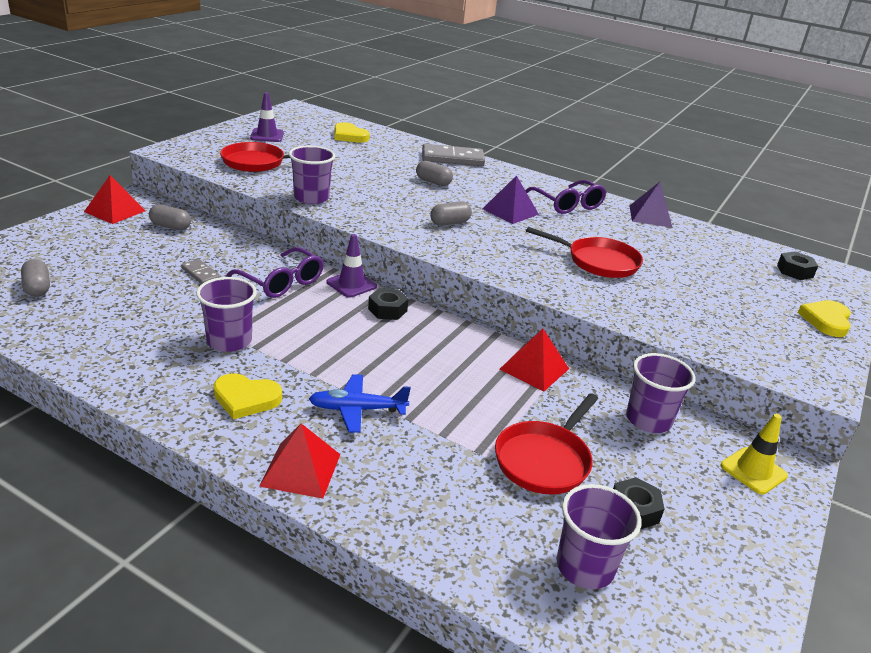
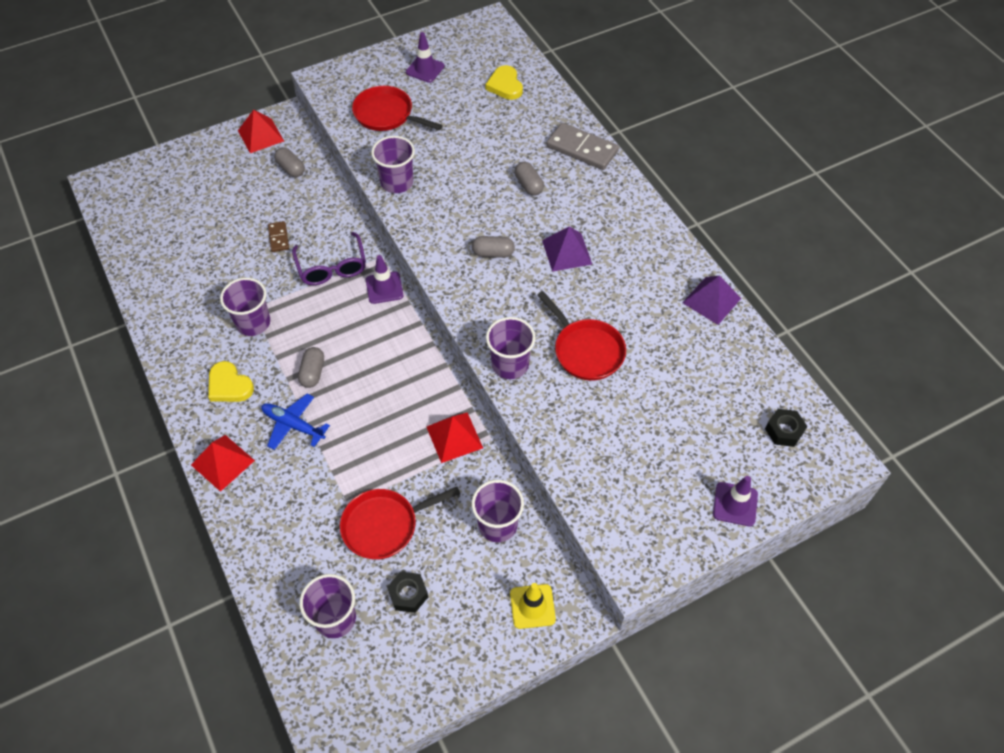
camera: 35 degrees right, 25 degrees up
grey capsule [21,259,50,297] -> grey capsule moved to [298,347,324,388]
grey domino [181,259,221,284] -> brown domino [268,221,289,252]
black nut [368,288,408,320] -> none
purple glasses [525,180,607,214] -> none
yellow heart [798,300,851,337] -> purple traffic cone [713,476,758,526]
none -> purple cup [486,317,535,379]

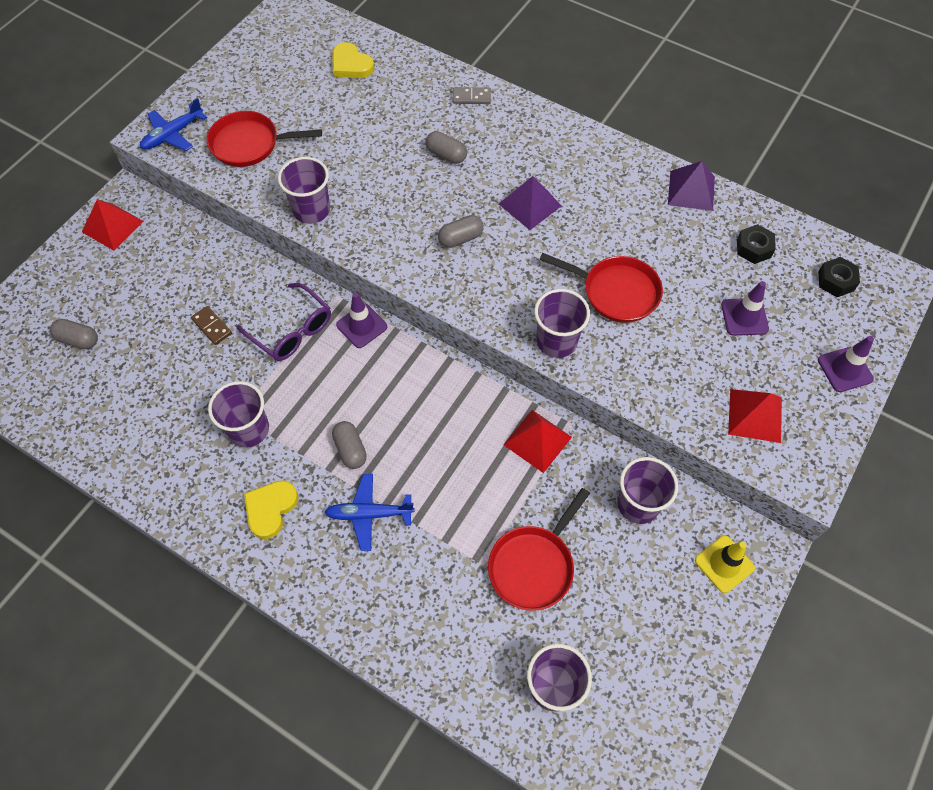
camera: 30 degrees left, 5 degrees up
red pyramid [191,435,255,492] -> red pyramid moved to [728,389,782,443]
yellow heart [208,361,254,402] -> yellow heart turned 105 degrees clockwise [244,480,298,539]
grey capsule [274,147,305,177] -> grey capsule moved to [50,319,98,349]
black nut [387,571,428,613] -> black nut moved to [737,224,776,264]
purple traffic cone [406,32,445,83] -> purple traffic cone moved to [721,281,769,336]
grey domino [546,123,619,170] -> grey domino [453,87,491,104], size x0.53
none -> blue plane [140,98,208,151]

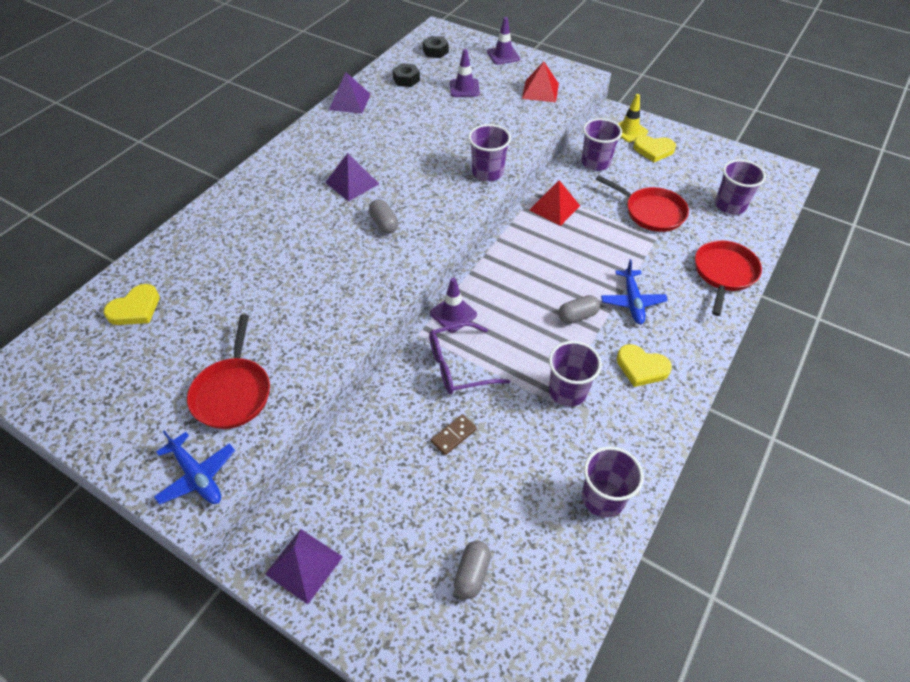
camera: 90 degrees left, 10 degrees down
red pyramid [82,200,143,250] -> purple pyramid [265,529,343,604]
purple glasses [237,283,331,361] -> purple glasses turned 150 degrees counterclockwise [429,322,510,394]
purple cup [278,157,330,224] -> purple cup moved to [582,447,644,518]
grey capsule [426,131,467,164] -> none
grey domino [453,87,491,104] -> none
red pan [539,253,663,323] -> red pan moved to [695,240,762,316]
none -> yellow heart [633,135,676,162]

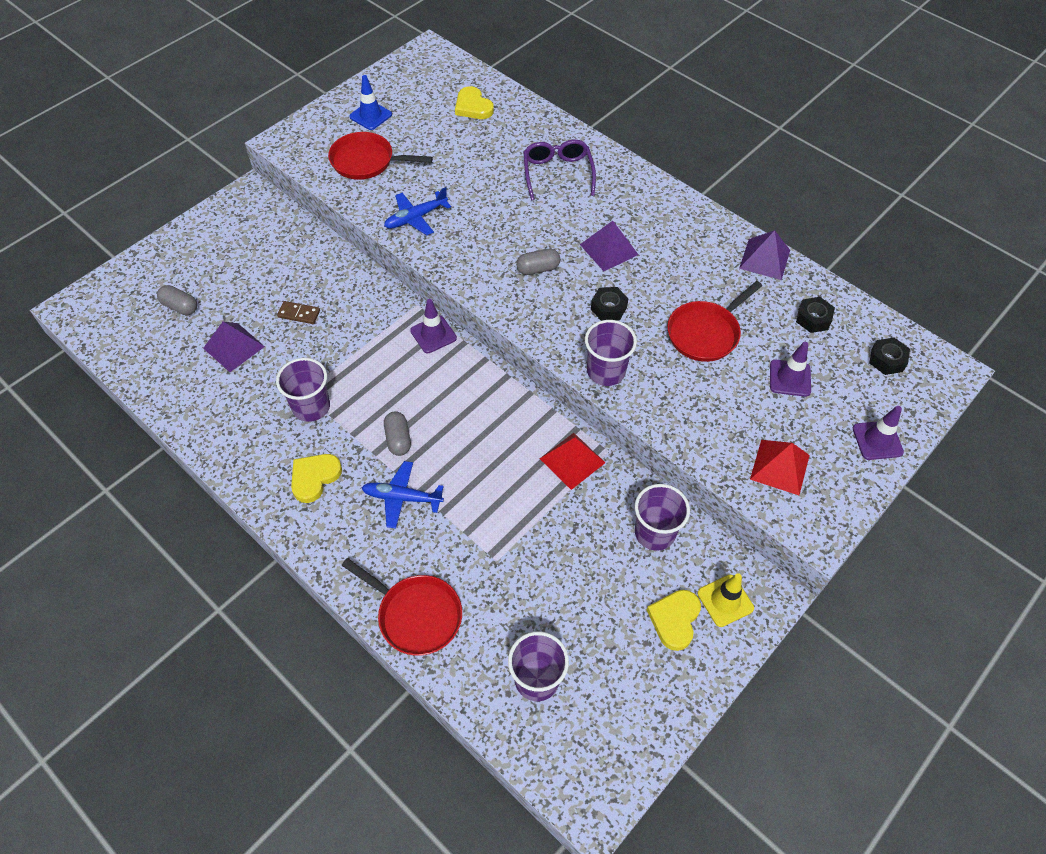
camera: 100 degrees right, 5 degrees up
blue plane [154,430,235,505] -> blue plane moved to [384,187,451,235]
purple pyramid [265,529,343,604] -> purple pyramid moved to [203,321,265,372]
purple glasses [429,322,510,394] -> purple glasses moved to [523,140,596,200]
brown domino [431,414,477,455] -> brown domino turned 45 degrees counterclockwise [277,301,320,324]
purple cup [582,447,644,518] -> none
red pan [596,175,689,232] -> red pan moved to [667,281,762,362]
none -> blue traffic cone [349,75,392,130]
none -> black nut [591,287,628,321]

